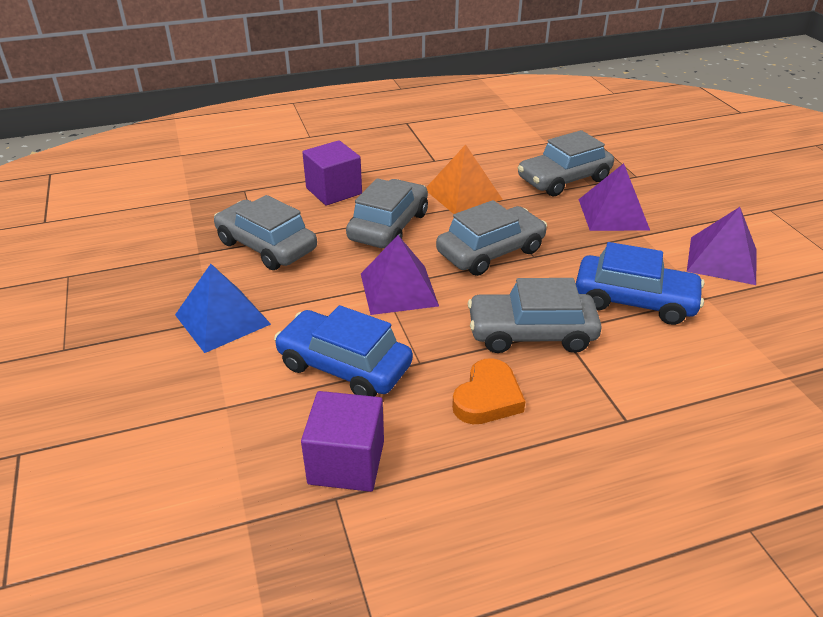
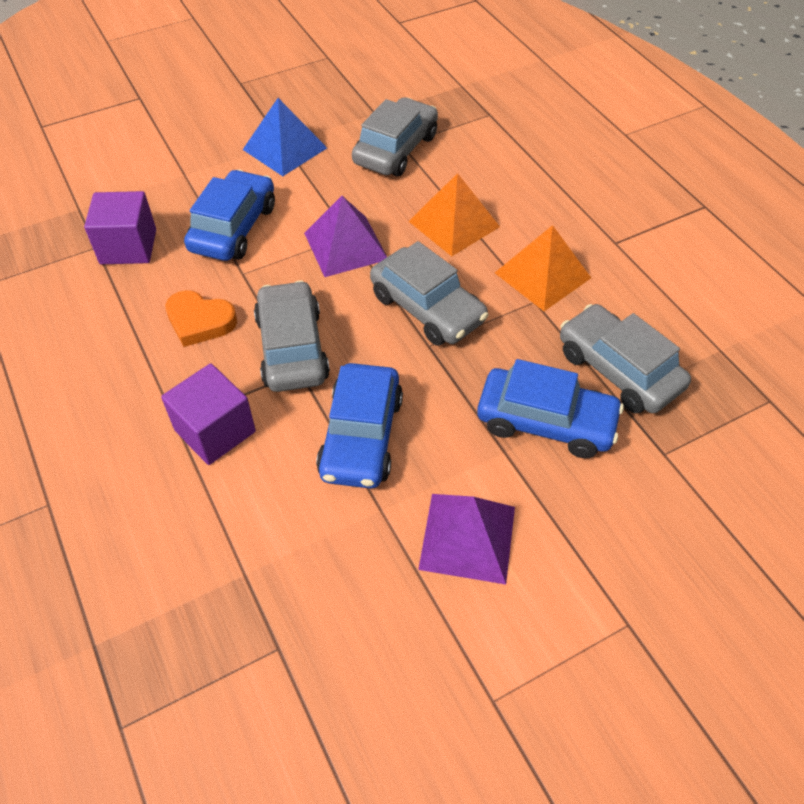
camera: 80 degrees right, 15 degrees up
purple cube [302,140,362,206] -> purple cube moved to [161,363,256,465]
grey car [346,178,428,248] -> orange pyramid [408,173,500,256]
purple pyramid [578,163,650,231] -> blue car [477,359,624,458]

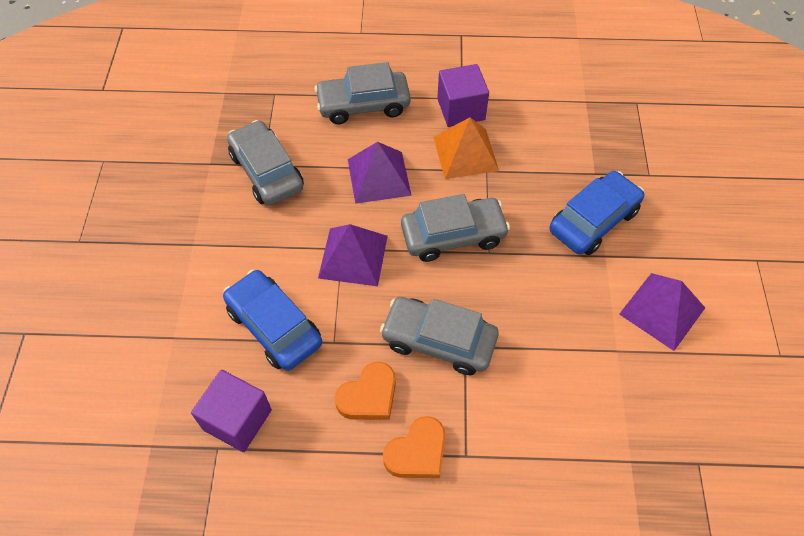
camera: 60 degrees left, 5 degrees up
purple cube [161,363,256,465] -> purple cube moved to [437,64,489,127]
blue pyramid [243,98,327,176] -> none
blue car [316,363,403,489] -> none
orange pyramid [408,173,500,256] -> purple pyramid [348,142,412,204]
grey car [560,304,691,413] -> grey car moved to [314,62,411,124]
none -> orange heart [383,416,446,478]

